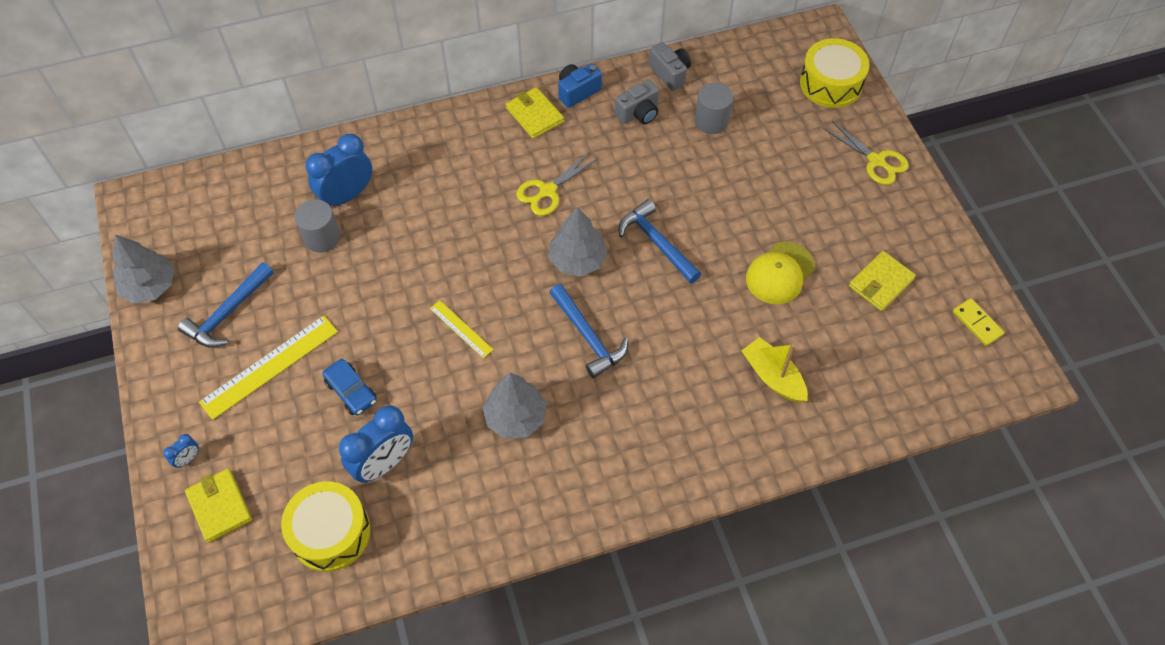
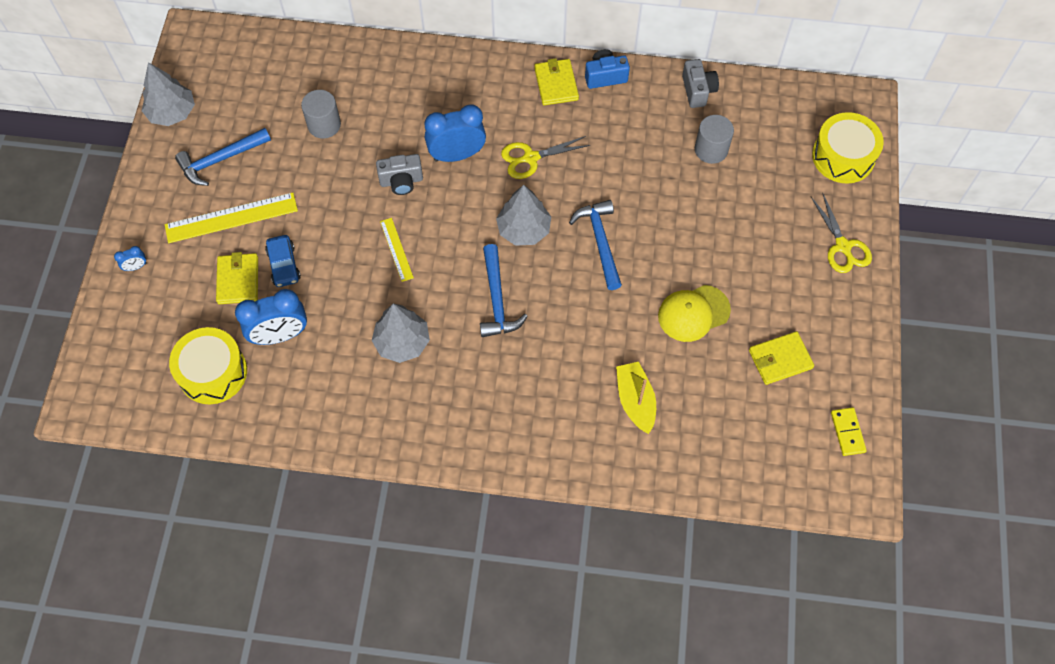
camera: 25 degrees right, 5 degrees up
yellow wallet [185,469,252,543] -> yellow wallet moved to [216,252,258,304]
blue clock [305,134,372,206] -> blue clock moved to [424,105,486,162]
grey camera [615,80,659,124] -> grey camera moved to [376,154,423,195]

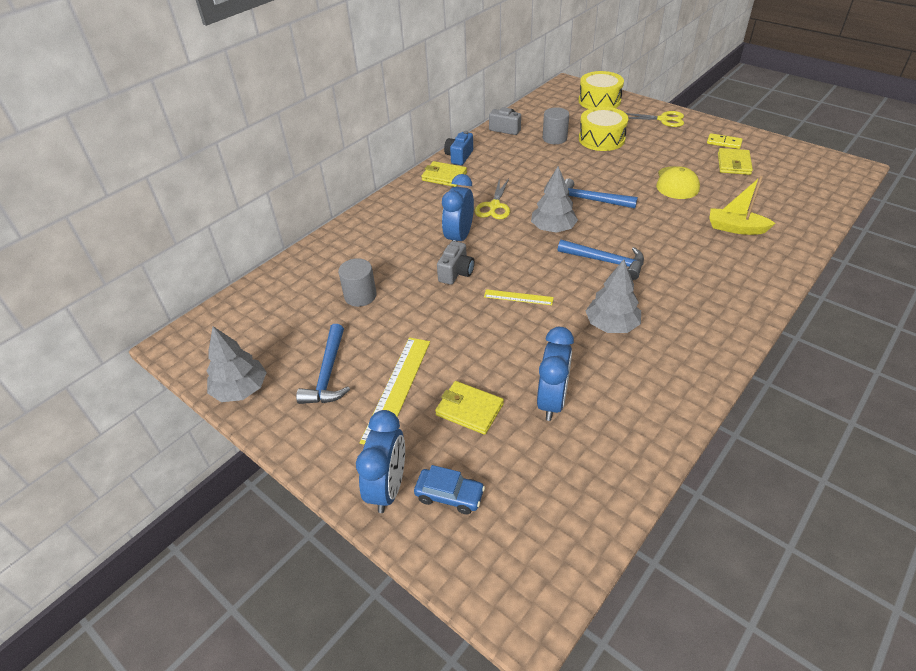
camera: 55 degrees left, 20 degrees down
blue clock [114,246,146,271] -> blue clock [356,410,405,513], size x2.28
yellow drum [169,327,247,404] -> yellow drum moved to [579,107,629,151]
blue car [265,235,301,287] -> blue car moved to [414,465,485,515]
yellow domino [831,407,867,456] -> yellow domino moved to [707,133,743,149]

